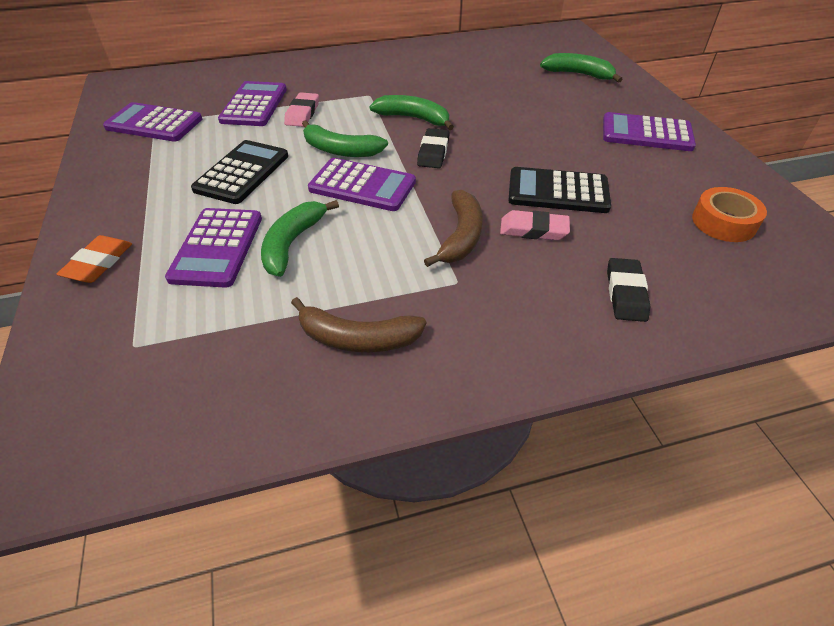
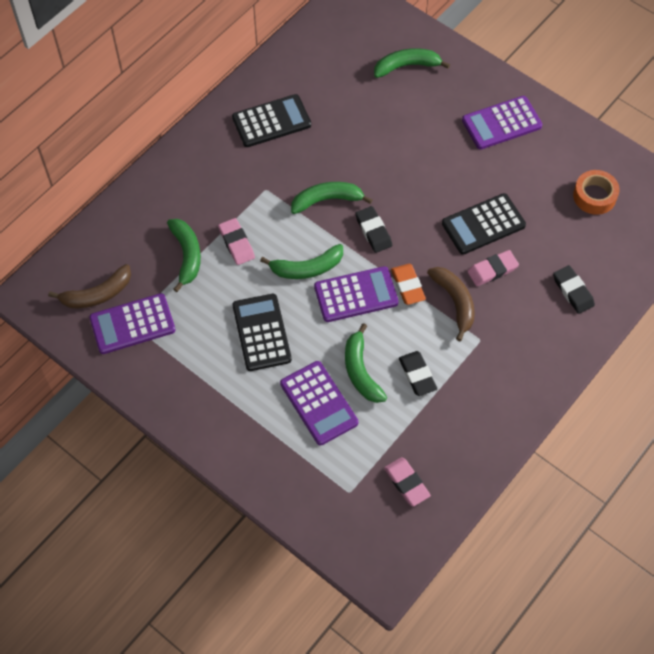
camera: 35 degrees left, 15 degrees up
orange eraser [56,235,132,283] -> orange eraser moved to [391,264,426,305]
purple calculator [218,81,287,126] -> green banana [167,219,201,292]
brown banana [291,297,426,352] -> brown banana moved to [48,264,131,308]
none -> black calculator [232,94,311,147]
none -> pink eraser [384,457,431,506]
none -> black eraser [399,351,437,396]

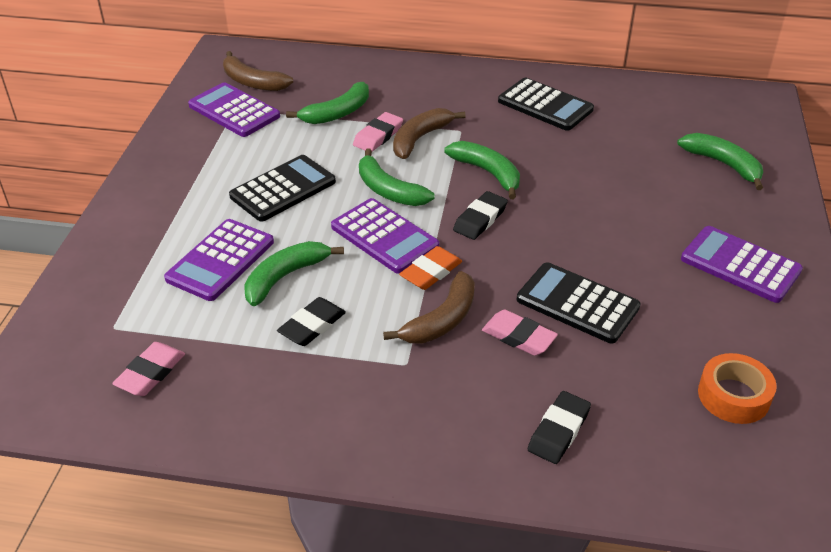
camera: 60 degrees right, 20 degrees down
none -> brown banana [393,108,466,159]

